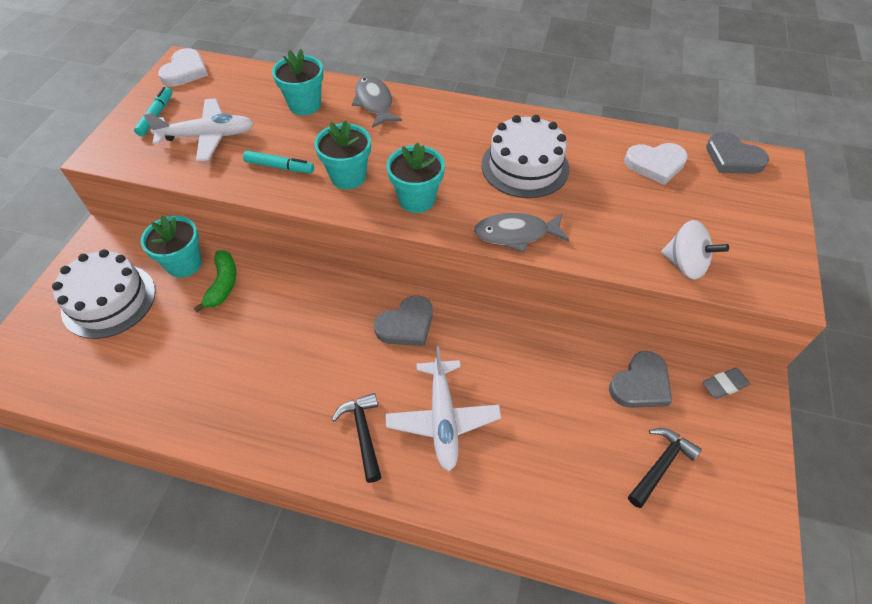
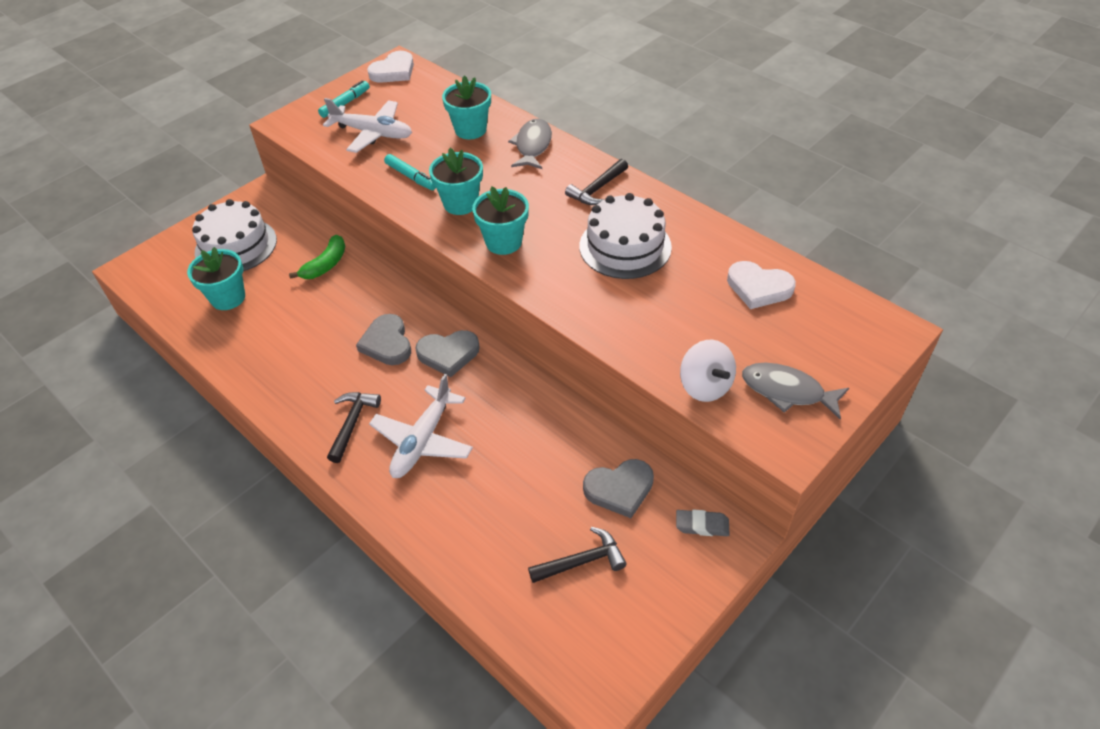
camera: 30 degrees right, 5 degrees down
turquoise flower pot [141,215,202,278] -> turquoise flower pot moved to [187,247,245,310]
grey fish [474,213,570,253] -> grey fish moved to [742,363,849,419]
grey heart [706,132,769,174] -> grey heart moved to [356,314,411,365]
none -> black hammer [565,159,628,205]

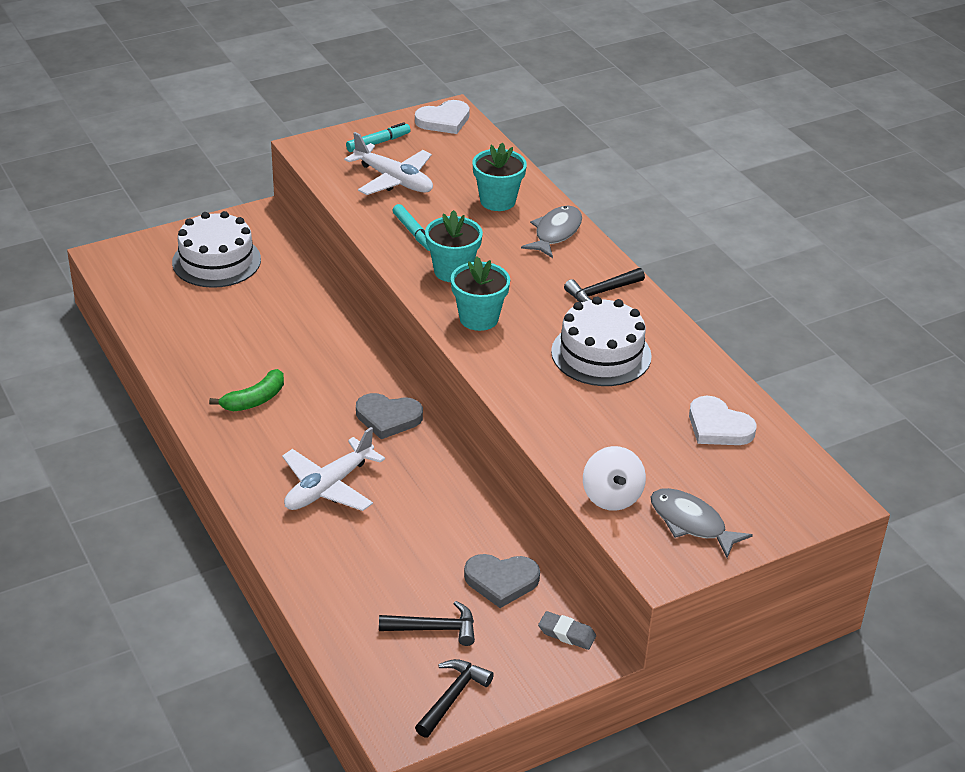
camera: 15 degrees right, 10 degrees down
turquoise flower pot [187,247,245,310] -> none
green banana [289,235,345,279] -> green banana moved to [209,369,284,411]
black hammer [327,392,381,463] -> black hammer moved to [415,659,494,738]
grey heart [356,314,411,365] -> none

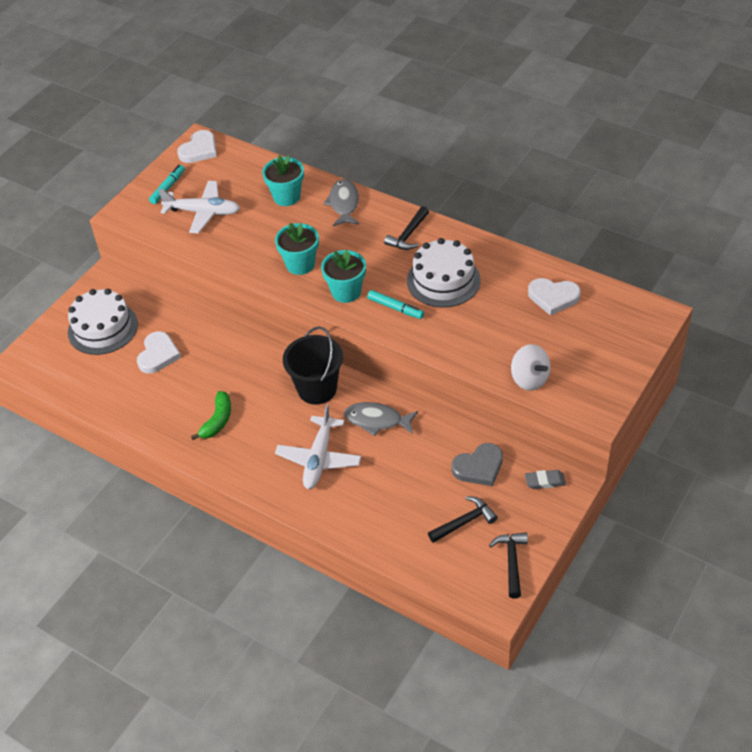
camera: 25 degrees left, 10 degrees up
grey heart [356,393,423,439] -> black bucket [283,327,343,405]
turquoise marker [393,204,430,251] -> turquoise marker moved to [367,290,424,319]
grey fish [651,488,753,558] -> grey fish moved to [344,402,418,436]
none -> white heart [137,331,181,374]

